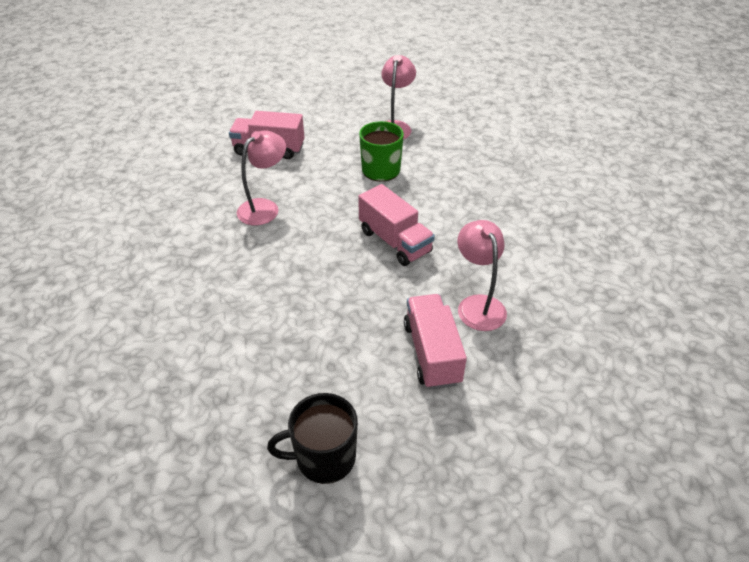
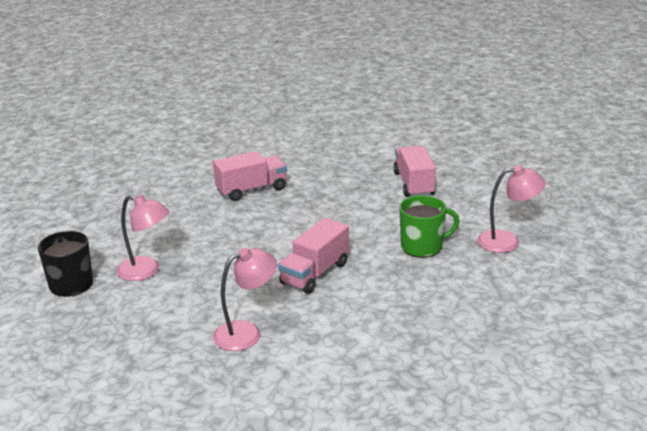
camera: 75 degrees right, 15 degrees down
pink lamp [237,130,286,225] -> pink lamp moved to [117,195,169,281]
pink truck [404,294,467,389] -> pink truck moved to [213,151,287,201]

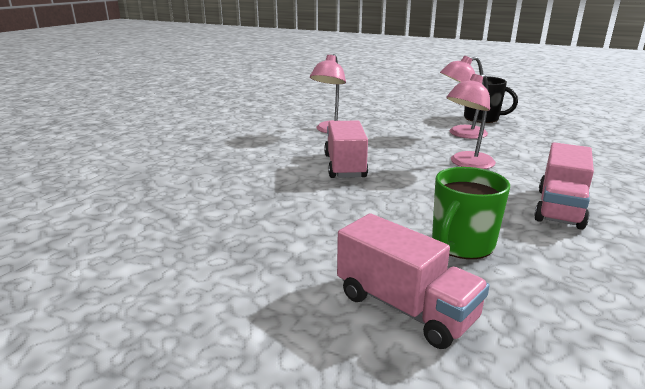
camera: 140 degrees right, 5 degrees down
green mug [400,196,460,258] -> green mug moved to [432,167,510,259]
pink lamp [477,165,546,253] -> pink lamp moved to [446,74,496,169]

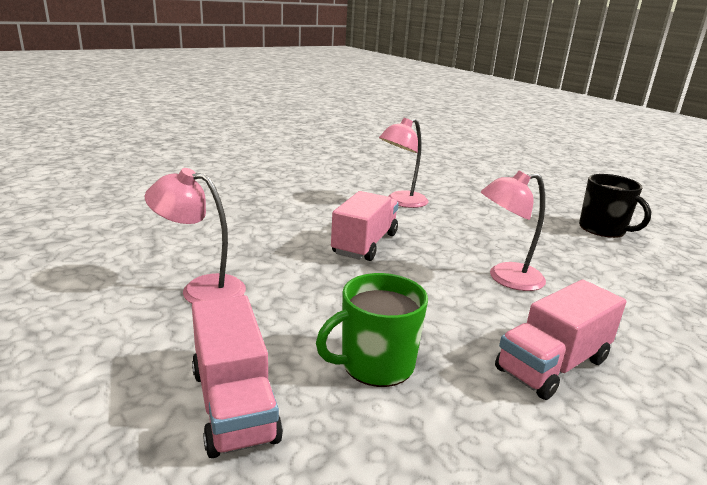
camera: 25 degrees right, 0 degrees up
pink lamp [440,56,488,139] -> pink lamp moved to [145,168,246,304]

